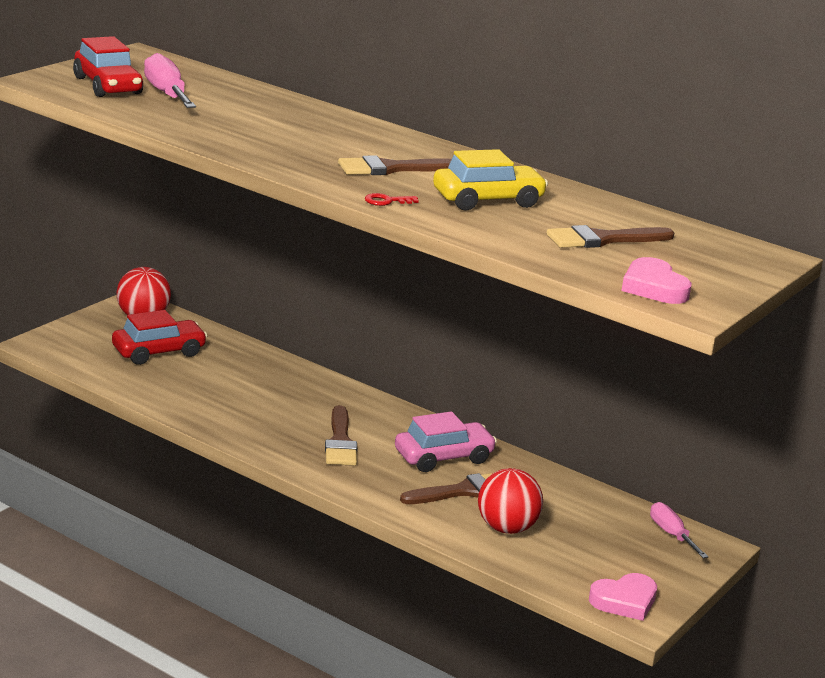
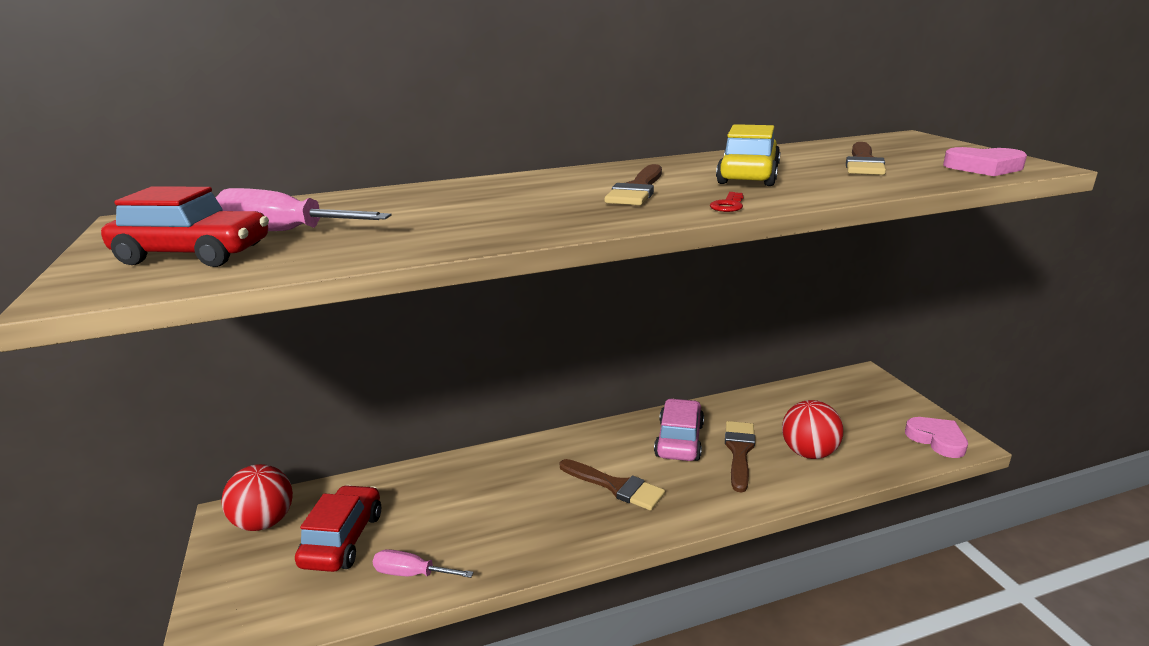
camera: 50 degrees left, 0 degrees up
pink heart [589,573,657,621] -> pink heart turned 45 degrees counterclockwise [905,417,968,458]
pink screwdriver [650,502,708,558] -> pink screwdriver moved to [373,549,474,578]

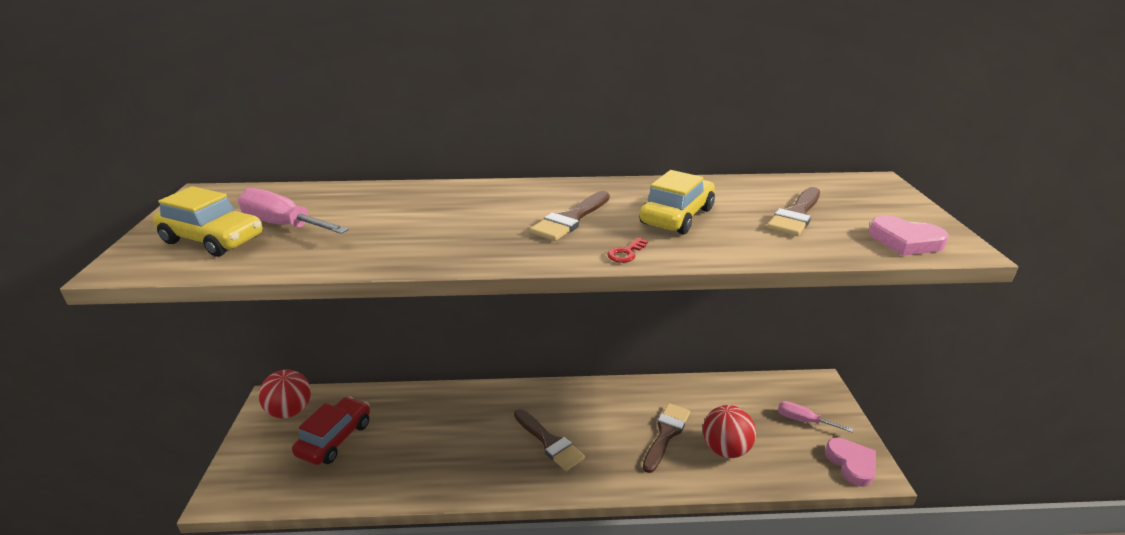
camera: 15 degrees right, 5 degrees up
red car [101,186,269,267] -> yellow car [153,186,262,257]
pink screwdriver [373,549,474,578] -> pink screwdriver moved to [778,401,853,433]
pink car [654,398,704,461] -> none

